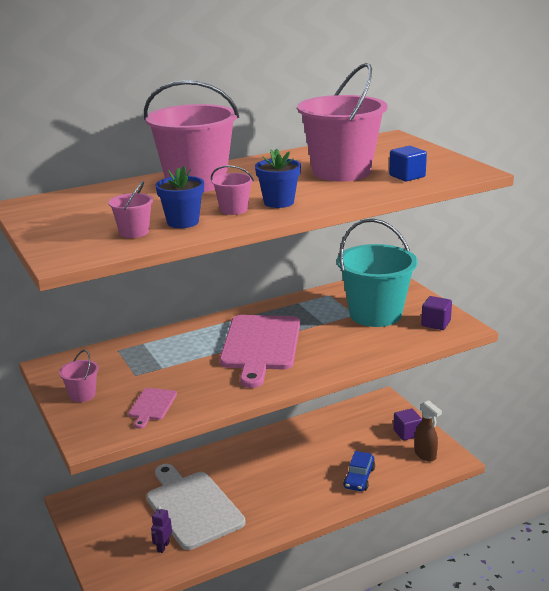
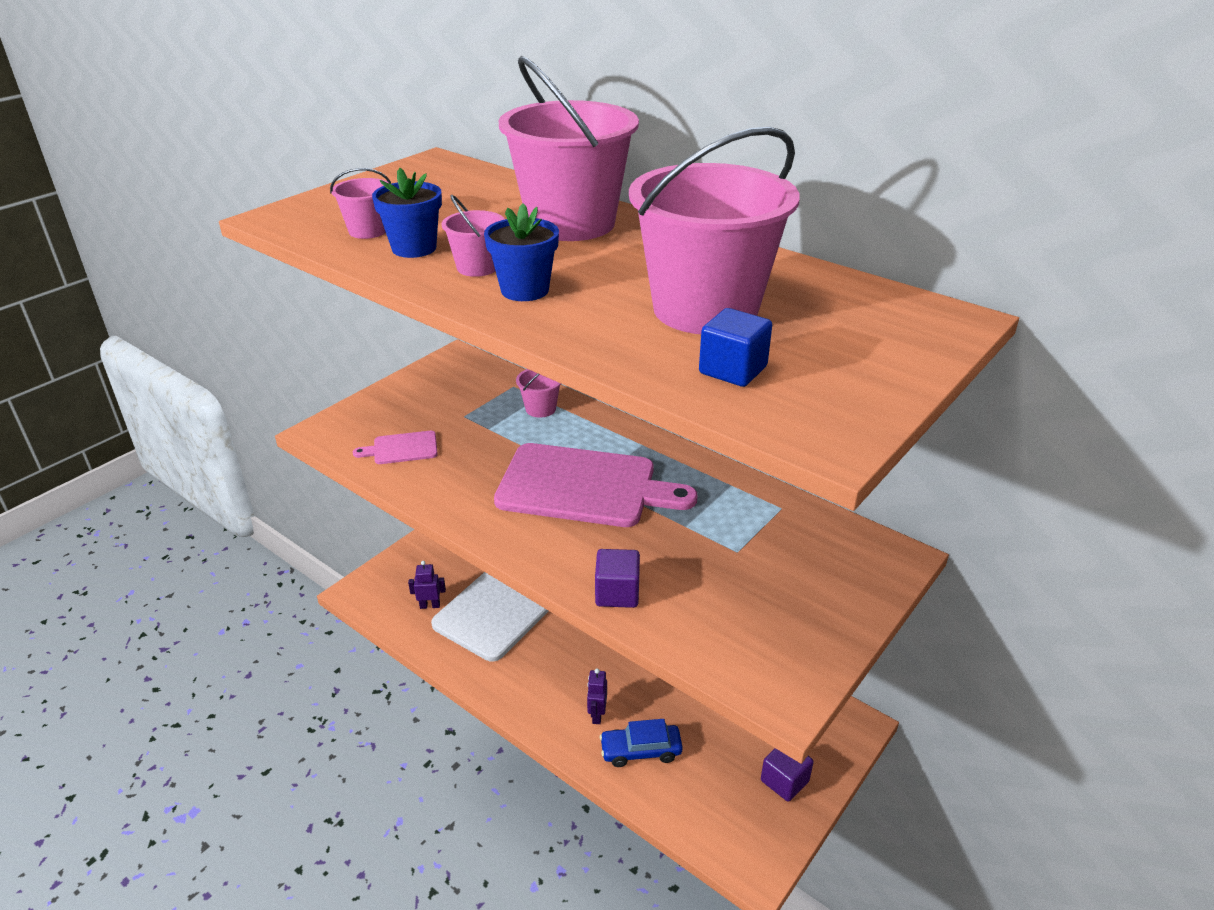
camera: 65 degrees right, 10 degrees up
pink bucket [59,350,99,402] -> pink bucket moved to [516,369,561,418]
pink cutting board [220,315,300,388] -> pink cutting board turned 150 degrees counterclockwise [494,443,697,527]
turquoise bucket [337,219,418,327] -> none
brown spray bottle [414,400,442,461] -> none
purple cube [421,296,452,330] -> purple cube moved to [595,549,640,608]
none -> purple robot [587,668,607,724]

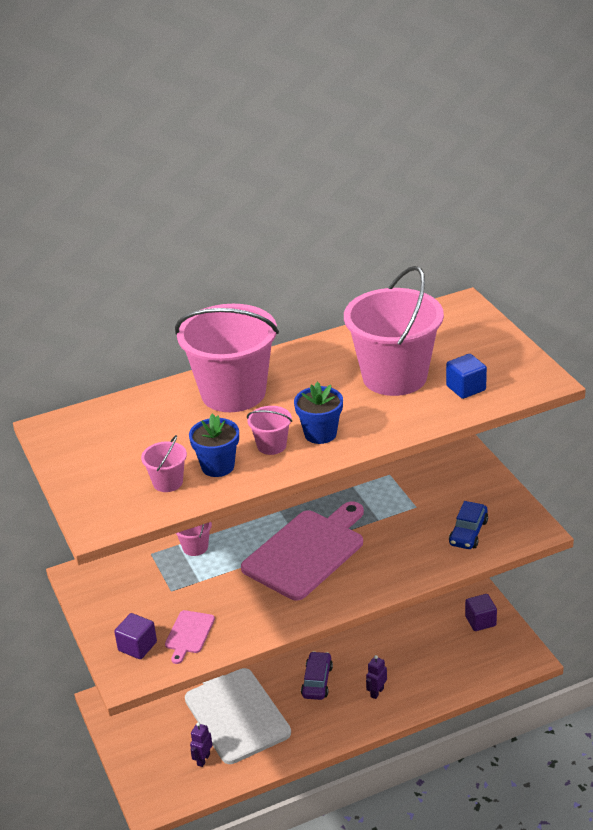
camera: 60 degrees left, 0 degrees up
purple robot [587,668,607,724] -> purple robot turned 90 degrees clockwise [366,655,387,699]
purple cube [595,549,640,608] -> purple cube moved to [114,613,157,659]
blue car [599,719,683,767] -> blue car moved to [449,501,488,549]
none -> purple car [301,651,333,700]

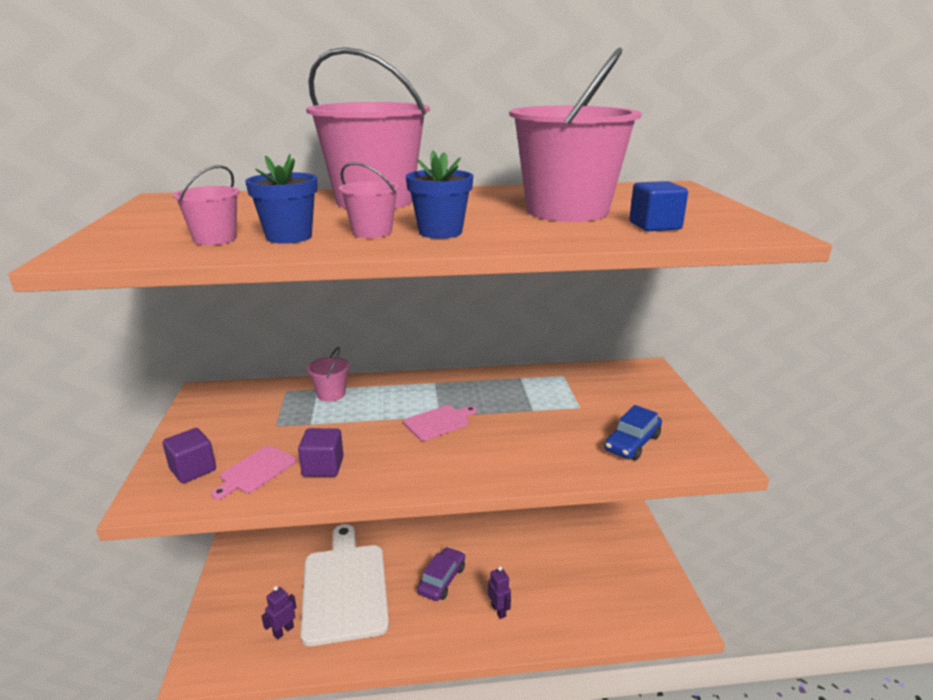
camera: 15 degrees right, 10 degrees down
pink cutting board [241,501,364,600] -> pink cutting board [404,405,477,441], size x0.45
purple robot [366,655,387,699] -> purple robot turned 105 degrees clockwise [488,566,511,619]
purple cube [465,594,497,631] -> purple cube moved to [298,428,344,477]

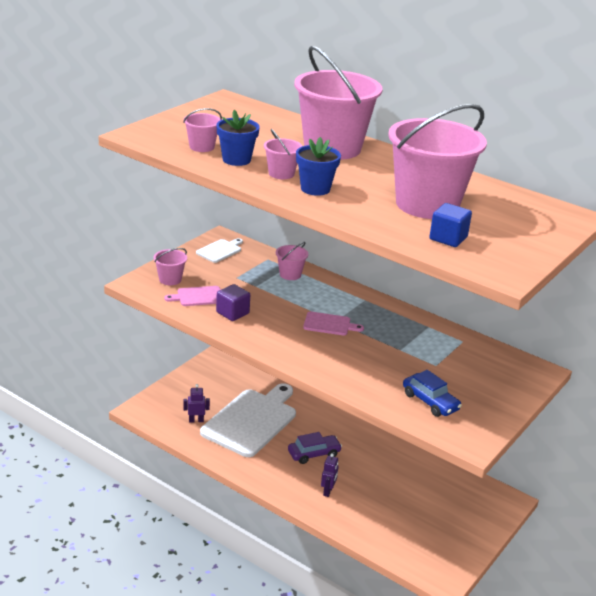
camera: 40 degrees right, 5 degrees up
purple cube [163,428,216,483] -> pink bucket [153,248,187,285]
blue car [604,405,662,460] -> blue car turned 120 degrees counterclockwise [403,370,462,417]
none -> white cutting board [196,238,243,263]

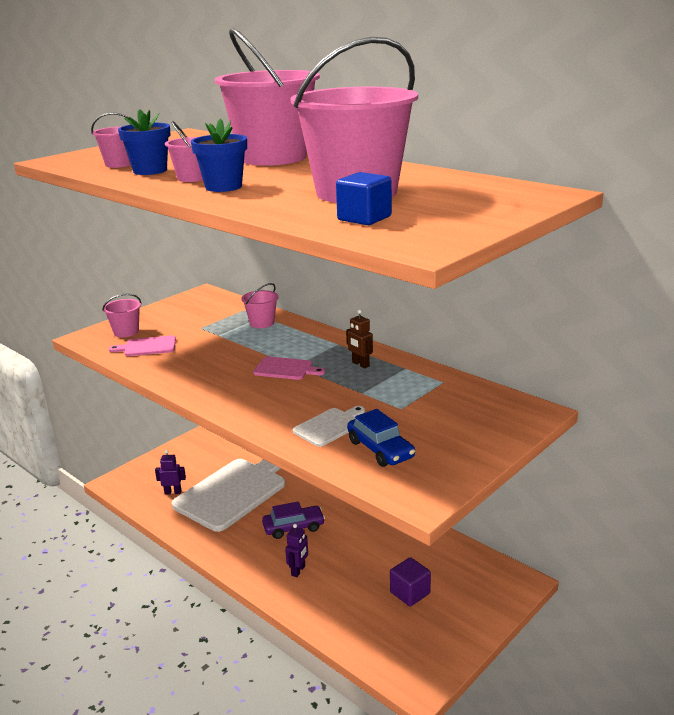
camera: 10 degrees right, 5 degrees down
white cutting board [196,238,243,263] -> white cutting board moved to [293,406,365,447]
purple cube [216,284,250,321] -> purple cube moved to [390,557,431,606]
none -> brown robot [346,309,373,368]

